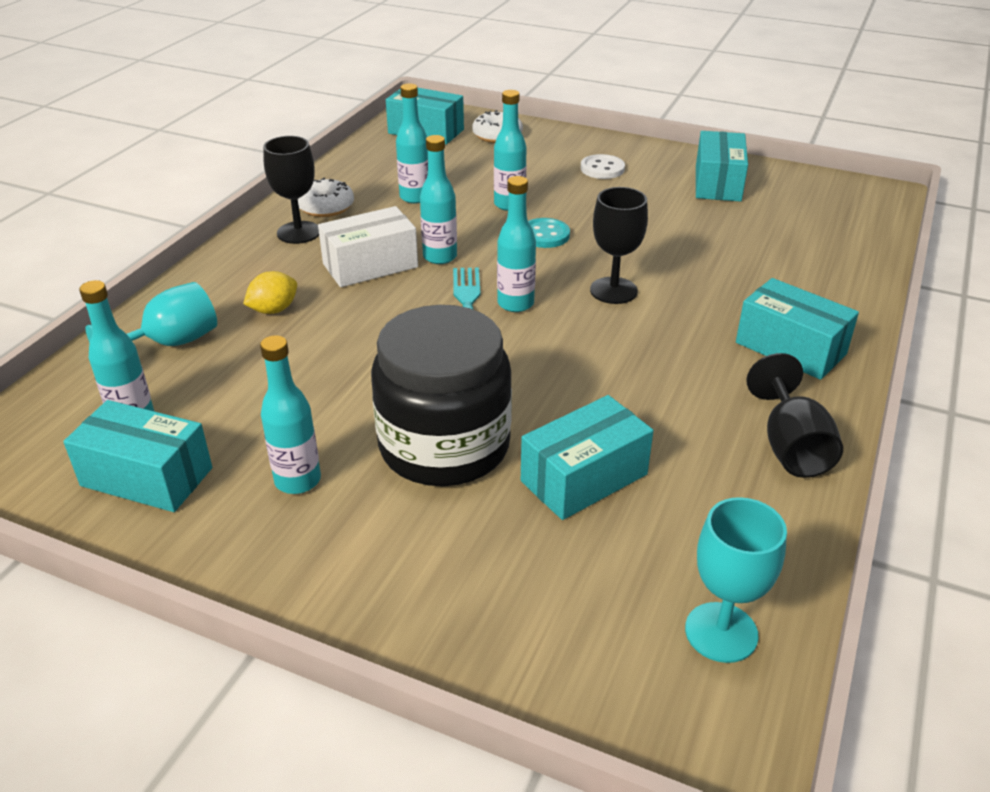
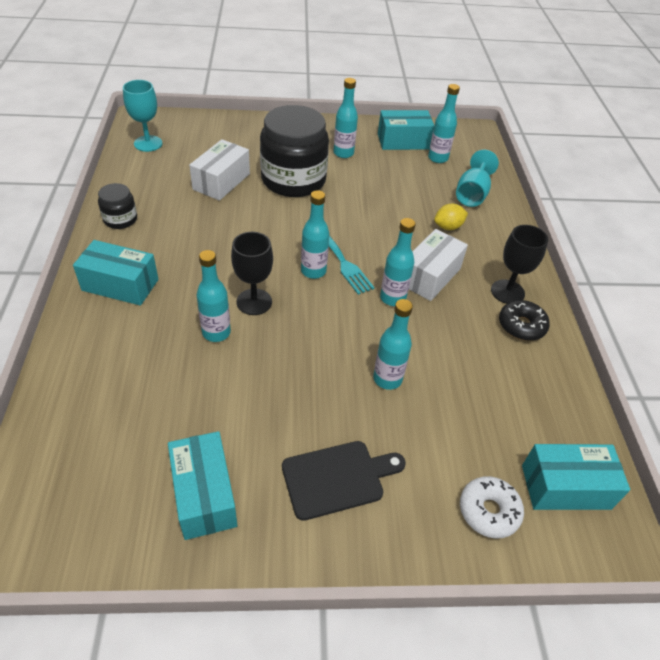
camera: 150 degrees right, 10 degrees up
yellow lemon [243,271,297,314] -> yellow lemon turned 45 degrees clockwise [434,204,468,230]
white donut [298,178,354,217] -> black donut [499,300,550,341]
turquoise bottle [396,83,428,204] -> turquoise bottle moved to [197,250,231,342]
turquoise box [521,395,654,520] -> white box [189,139,250,201]
turquoise button [528,218,570,248] -> none
white button [581,154,625,179] -> black cutting board [282,441,406,521]
black goblet [746,353,843,478] -> black jar [98,183,137,229]

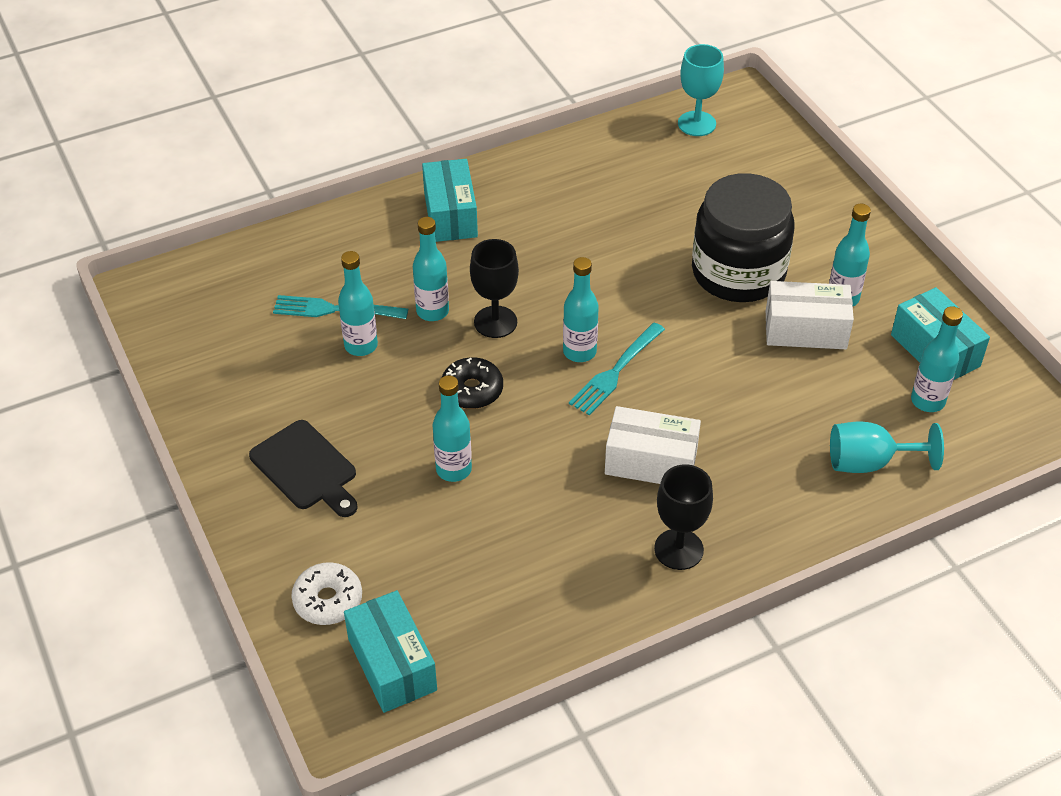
camera: 70 degrees right, 0 degrees up
black jar [98,183,137,229] -> none
turquoise box [168,431,238,540] -> none
white box [189,139,250,201] -> white box moved to [766,281,854,349]
turquoise bottle [380,218,416,306] -> turquoise bottle moved to [338,251,378,356]
yellow lemon [434,204,468,230] -> none
black donut [499,300,550,341] -> black donut moved to [442,357,503,409]
none -> turquoise fork [273,295,408,319]

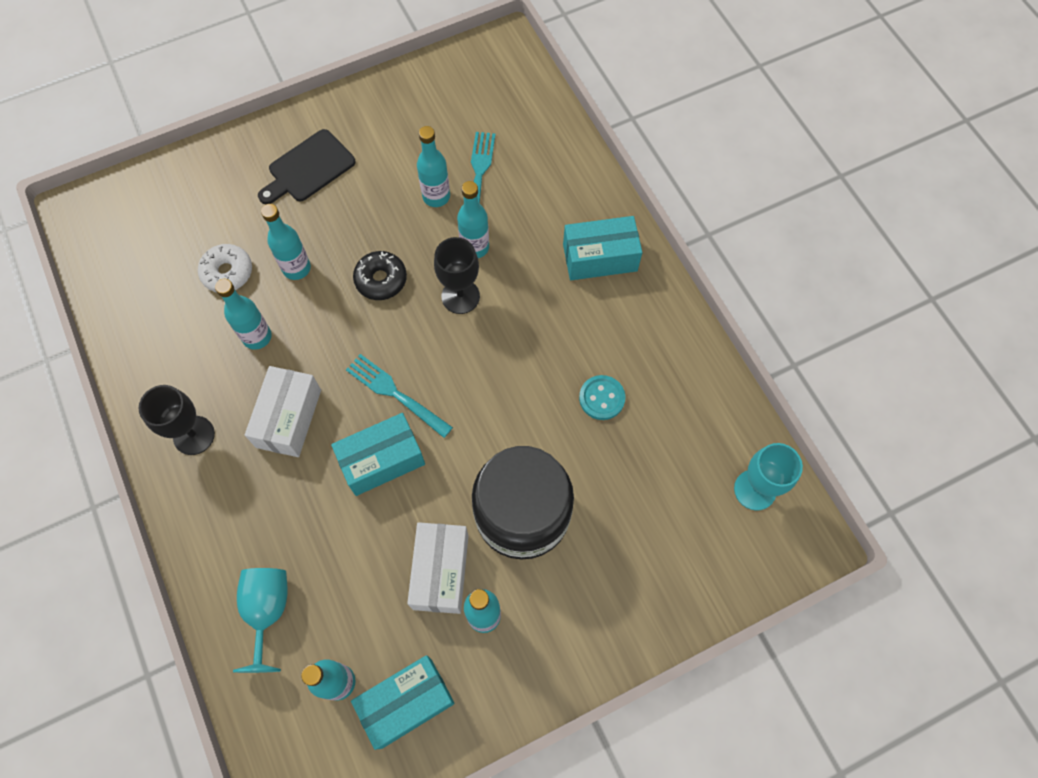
camera: 90 degrees right, 20 degrees up
white donut [291,562,362,625] -> white donut moved to [198,244,252,292]
turquoise box [344,590,437,713] -> turquoise box moved to [331,413,425,496]
turquoise bottle [563,257,599,362] -> turquoise bottle moved to [215,279,272,350]
none -> turquoise button [579,375,625,420]

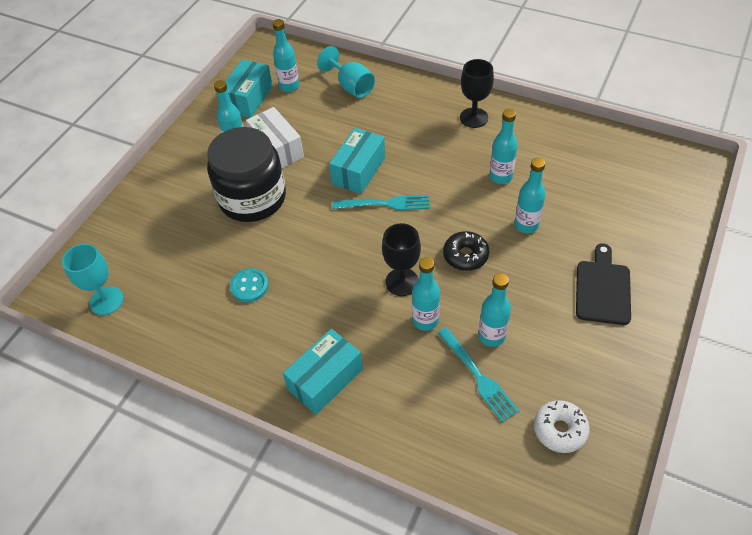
camera: 145 degrees right, 15 degrees down
white donut [198,244,252,292] -> white donut moved to [534,400,590,453]
white box [245,366,321,457] -> none

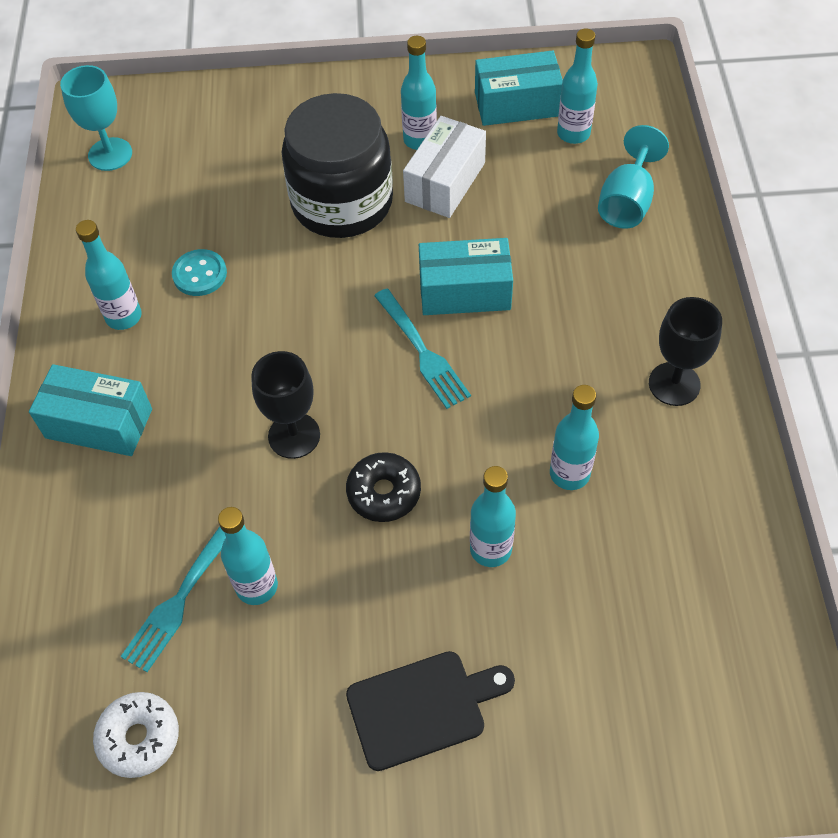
camera: 60 degrees right, 5 degrees up
turquoise bottle [412,257,440,331] -> turquoise bottle moved to [76,220,142,330]

